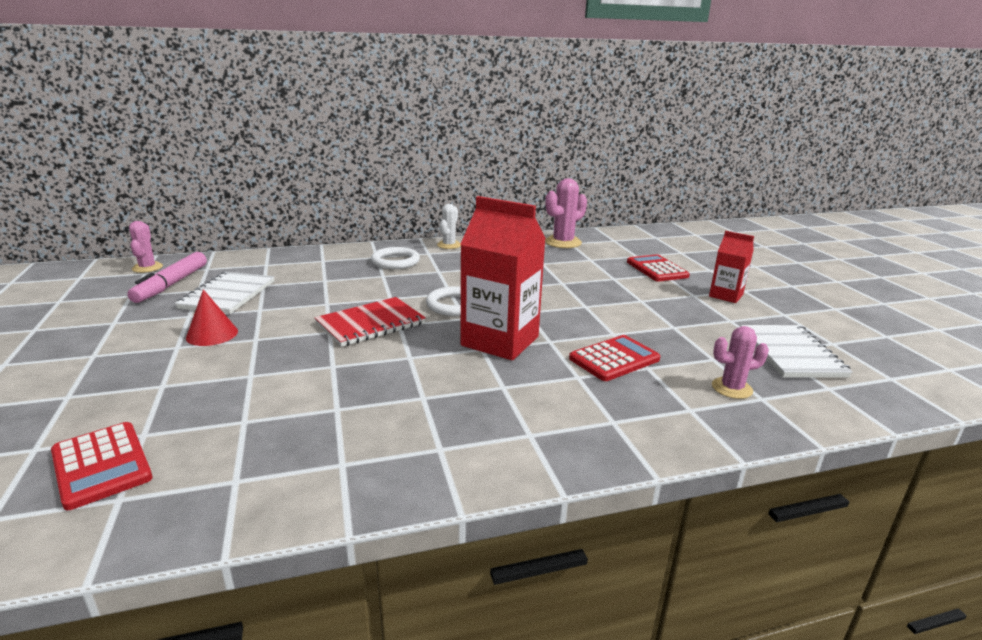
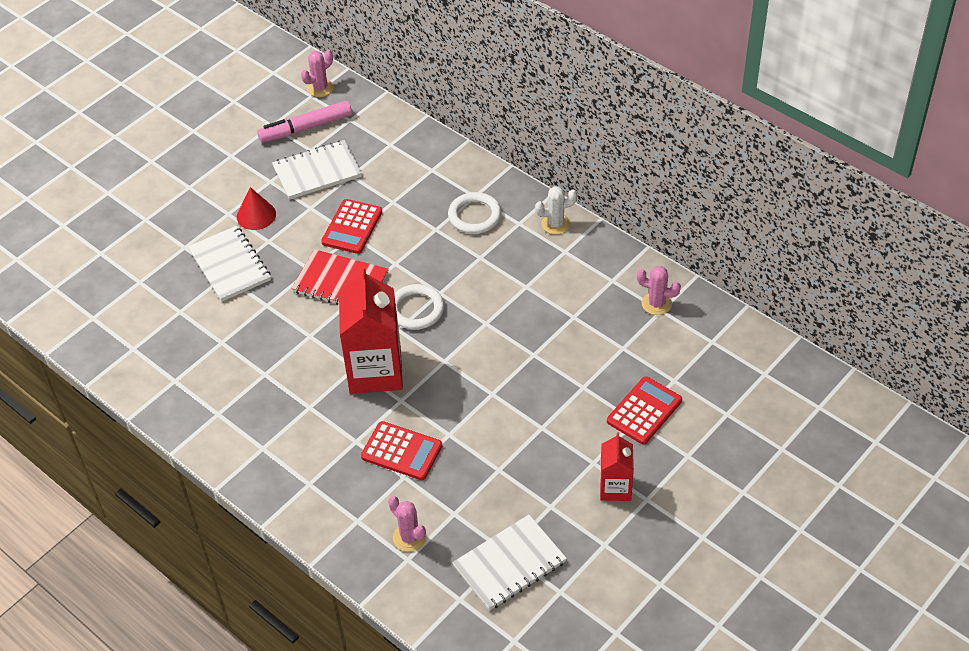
camera: 60 degrees right, 25 degrees up
red calculator [51,422,153,510] -> red calculator moved to [321,199,382,254]
pink cactus [545,178,587,248] -> pink cactus [637,266,681,315], size x0.64
none -> white notebook [188,226,271,302]

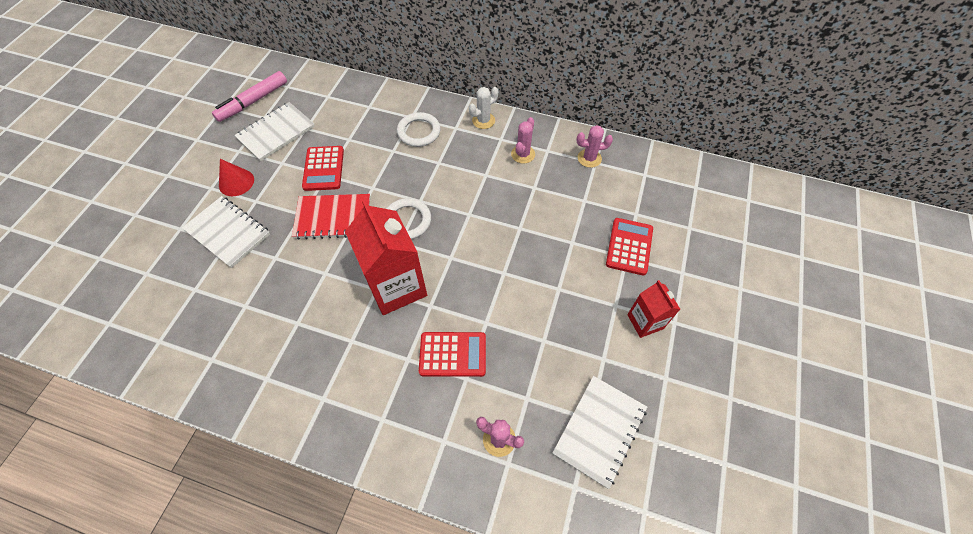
camera: 25 degrees left, 10 degrees up
pink cactus [301,50,334,97] -> pink cactus moved to [511,117,535,164]

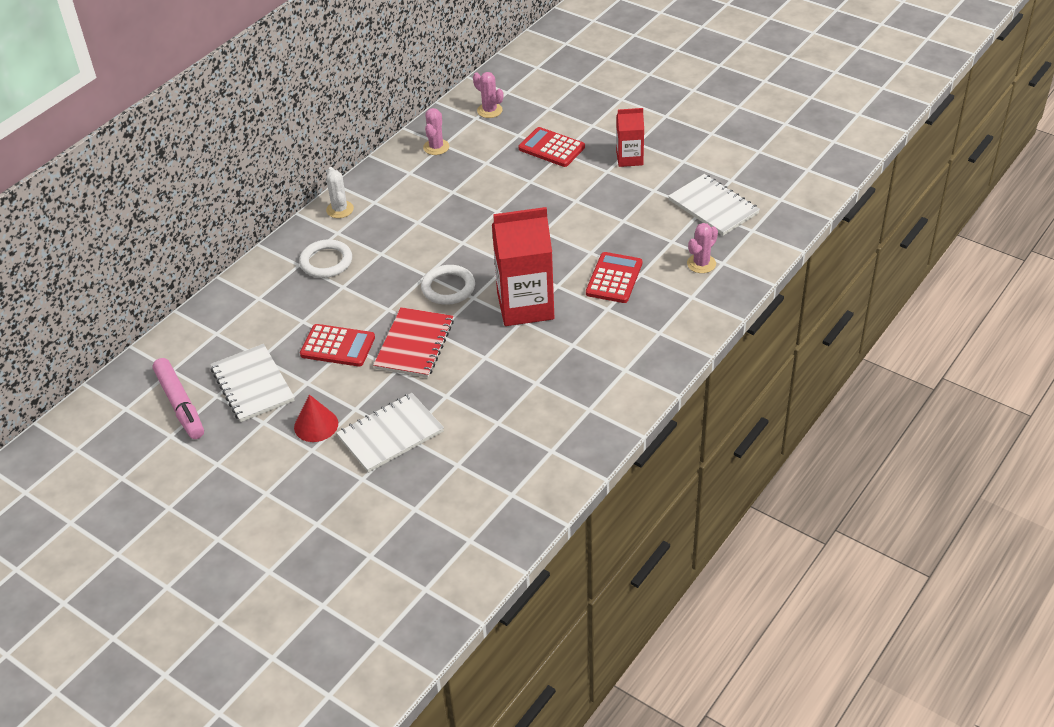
camera: 70 degrees left, 15 degrees down
pink cactus [511,117,535,164] -> pink cactus moved to [473,72,503,118]

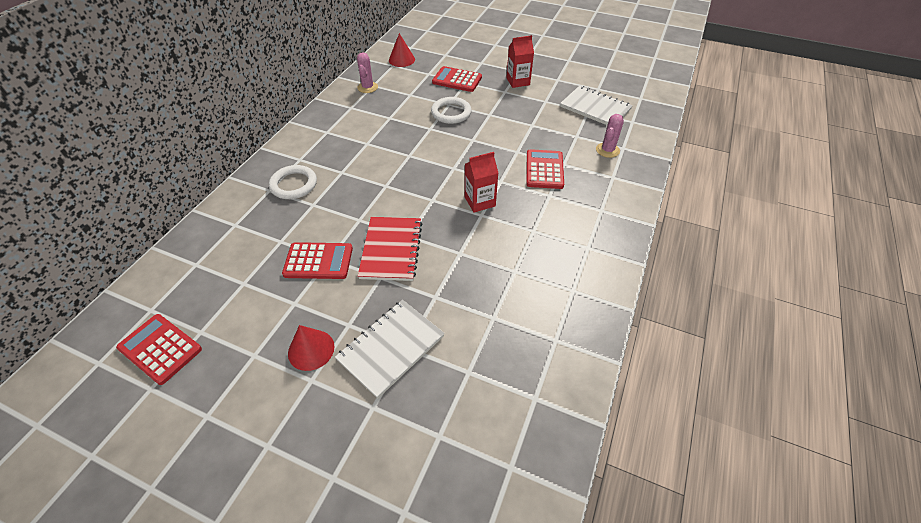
camera: 15 degrees left, 5 degrees up
pink marker [153,358,204,439] -> red calculator [116,314,202,385]
white notebook [210,344,295,422] -> none
white cactus [326,167,354,218] -> none
white ring [421,265,475,305] -> white ring moved to [431,97,472,124]
pink cactus [473,72,503,118] -> red cone [389,33,415,67]
red carton [492,207,554,326] -> red carton [465,152,498,212], size x0.55

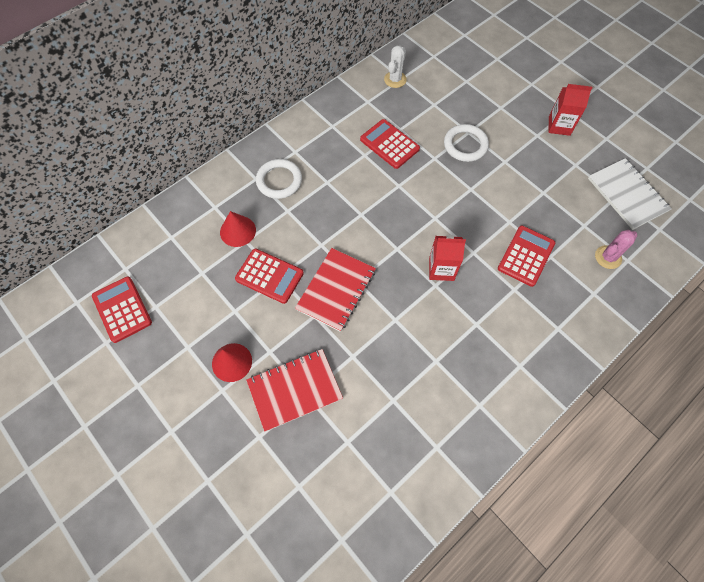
camera: 25 degrees right, 15 degrees up
white notebook [335,300,445,399] -> red notebook [246,349,343,432]
pink cactus [357,52,378,93] -> white cactus [384,45,407,88]
red cone [389,33,415,67] -> red cone moved to [220,211,256,247]
red calculator [432,66,482,92] -> red calculator moved to [360,119,420,169]

